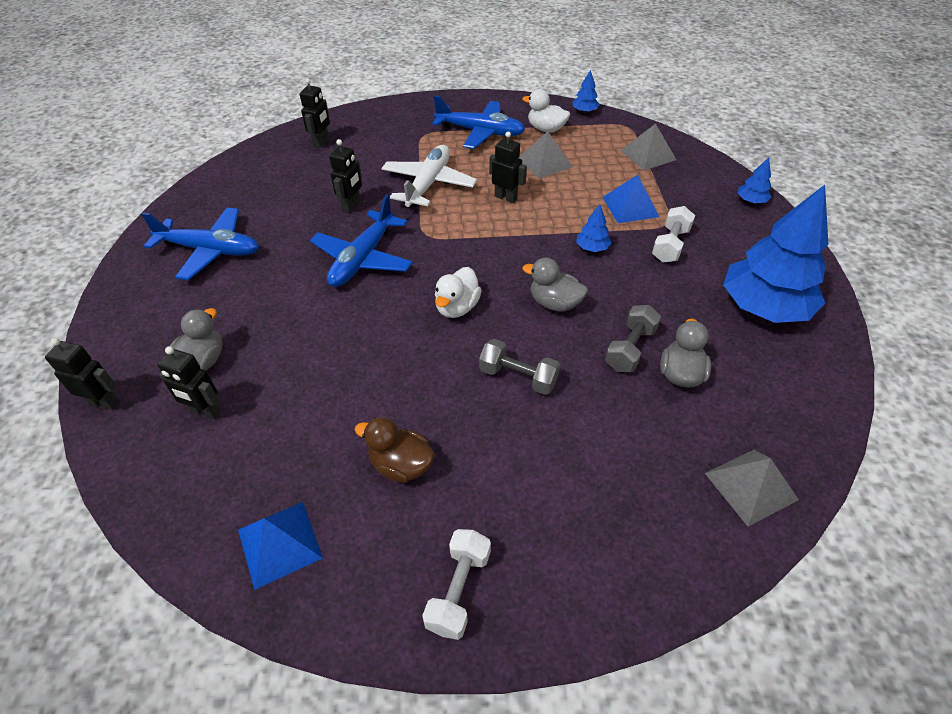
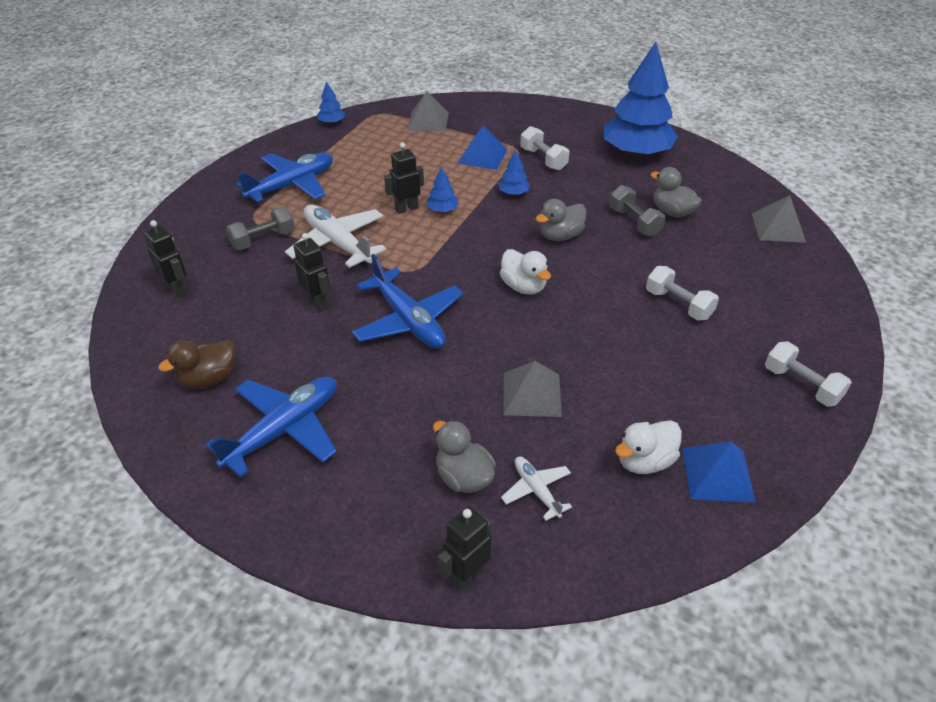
camera: 60 degrees left, 5 degrees down
black robot [157,346,221,420] -> white plane [501,457,572,521]
brown duck [355,417,435,483] -> brown duck moved to [158,340,235,389]
grey dumbbell [479,339,560,395] -> grey dumbbell moved to [226,207,295,250]
grey pyramid [519,131,573,179] -> grey pyramid moved to [504,361,562,417]
white duck [522,89,570,133] -> white duck moved to [615,420,682,474]
blue tree [738,158,771,203] -> blue tree moved to [426,166,459,212]
none -> white dumbbell [646,266,719,321]

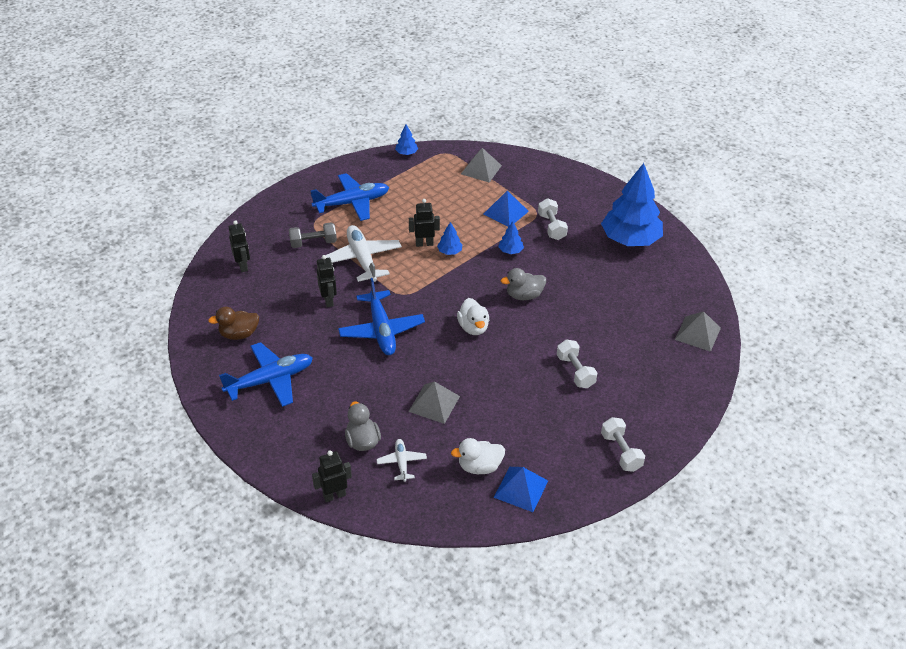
camera: 20 degrees right, 0 degrees up
grey dumbbell [609,185,665,237] -> none
grey duck [650,167,702,217] -> none

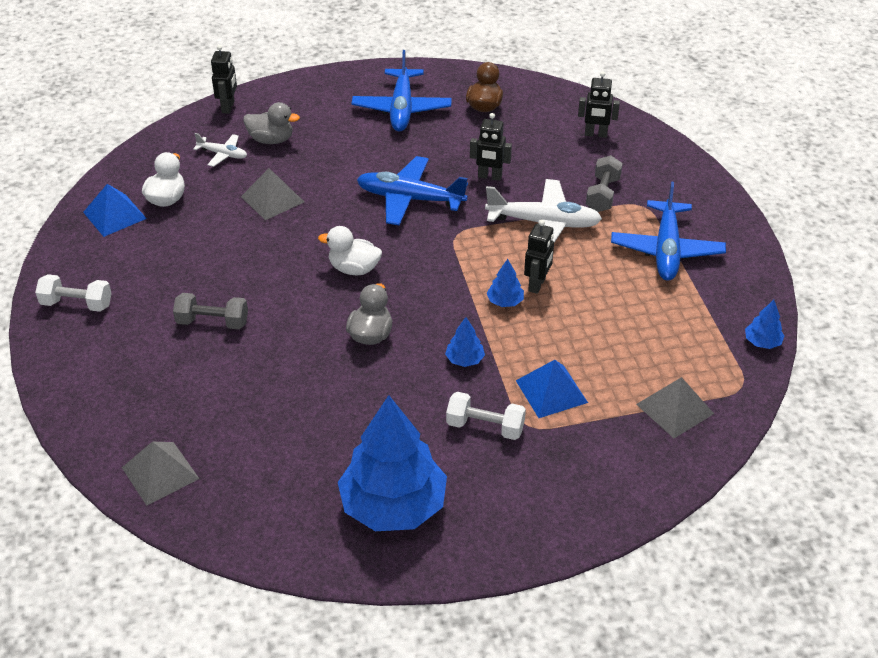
camera: 120 degrees right, 0 degrees up
white dumbbell [557,339,597,388] -> grey dumbbell [173,293,248,329]

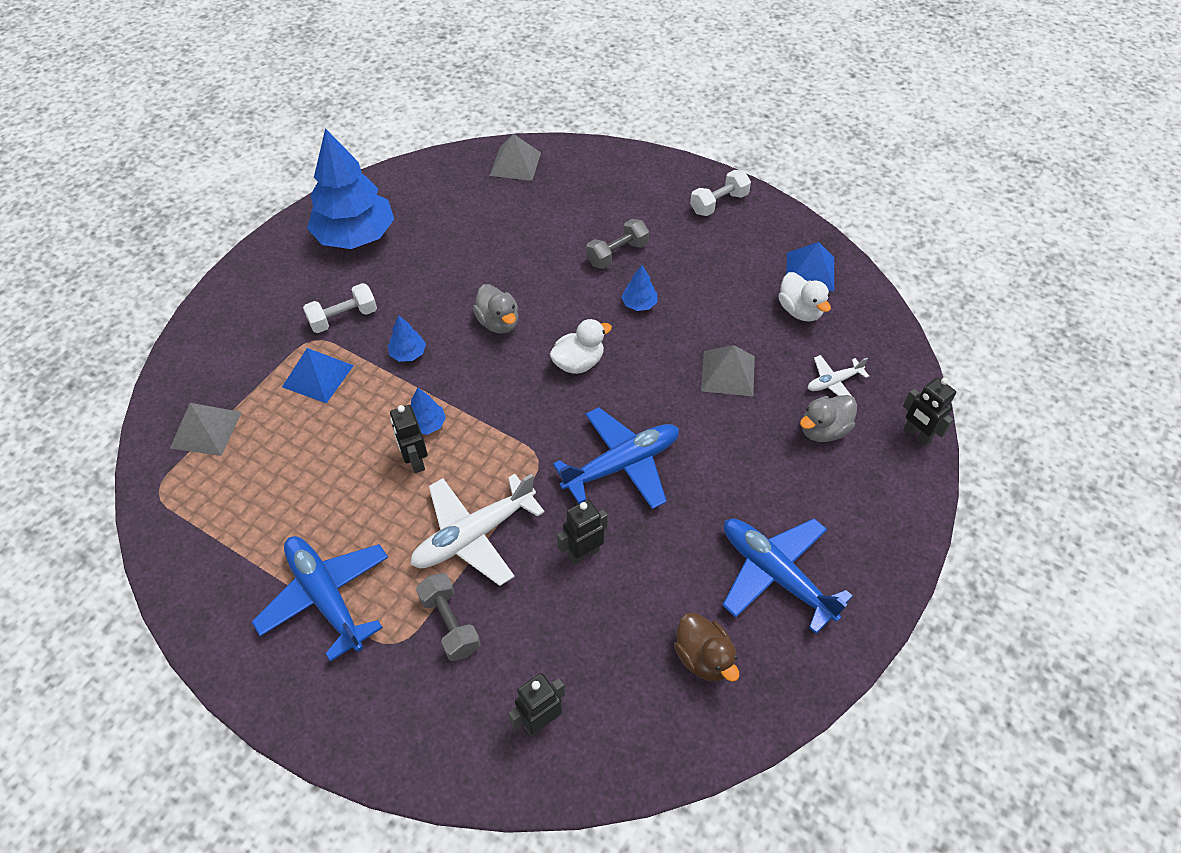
camera: 135 degrees right, 10 degrees up
blue tree [745,300,784,349] -> blue tree moved to [621,265,658,311]

